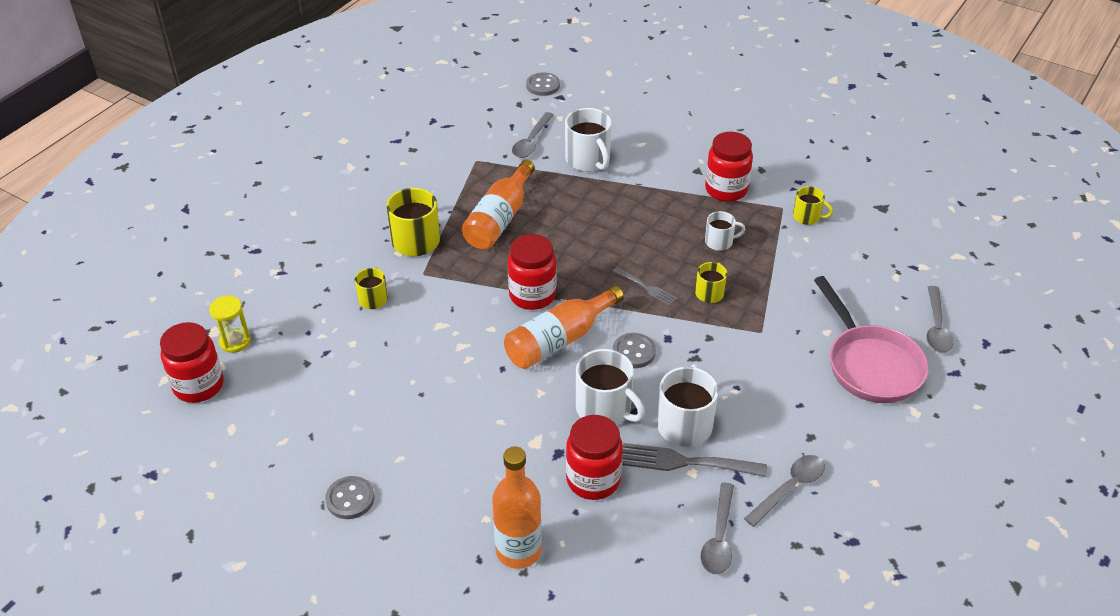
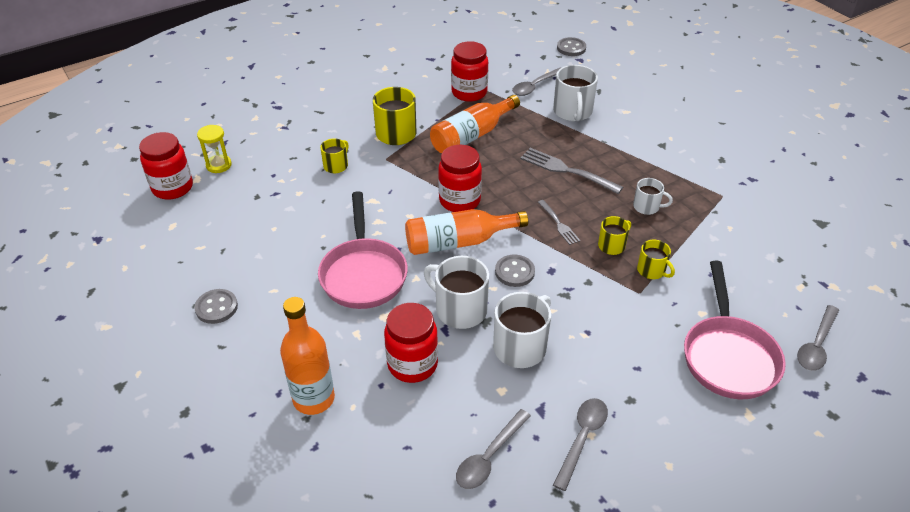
camera: 25 degrees right, 0 degrees up
white mug [576,349,645,425] -> white mug turned 150 degrees clockwise [424,256,489,329]
grey fork [622,443,767,477] -> grey fork moved to [520,148,623,194]
red jar [705,132,753,202] -> red jar moved to [451,41,488,102]
grey spoon [744,455,825,527] -> grey spoon turned 45 degrees counterclockwise [553,398,608,491]
yellow mug [793,186,833,225] -> yellow mug moved to [637,239,675,279]
none -> pink pan [318,191,408,309]

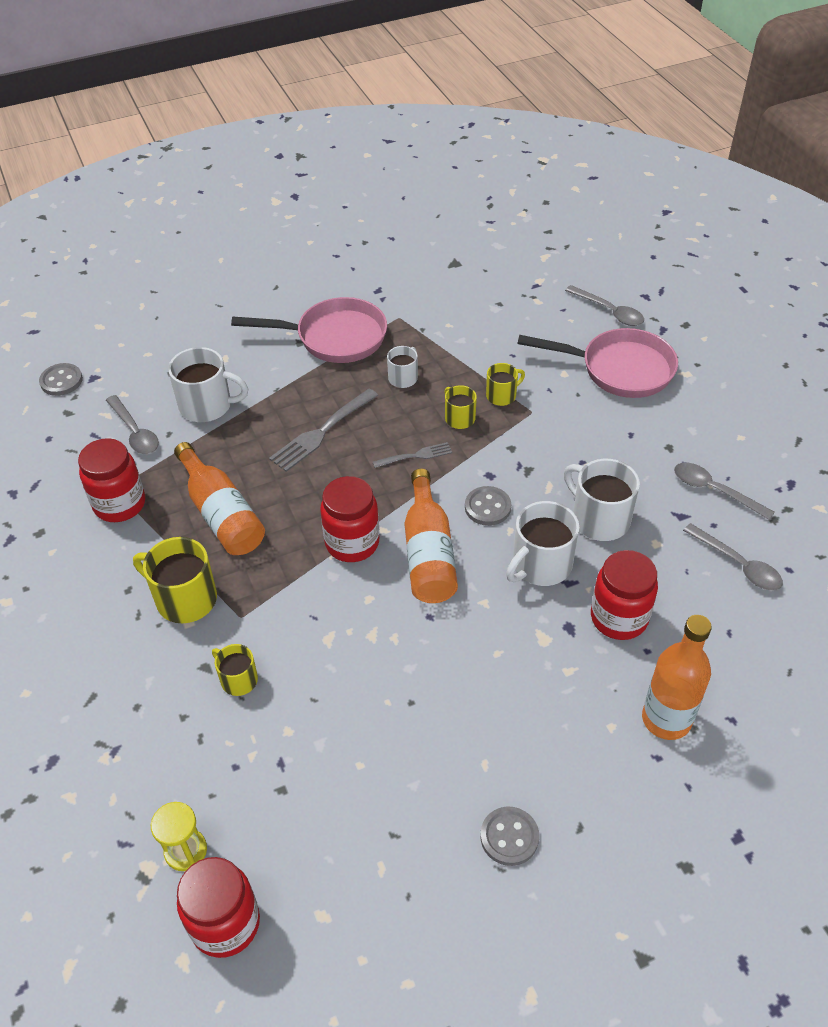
camera: 80 degrees left, 5 degrees up
pink pan [318,191,408,309] -> pink pan moved to [231,297,387,363]

